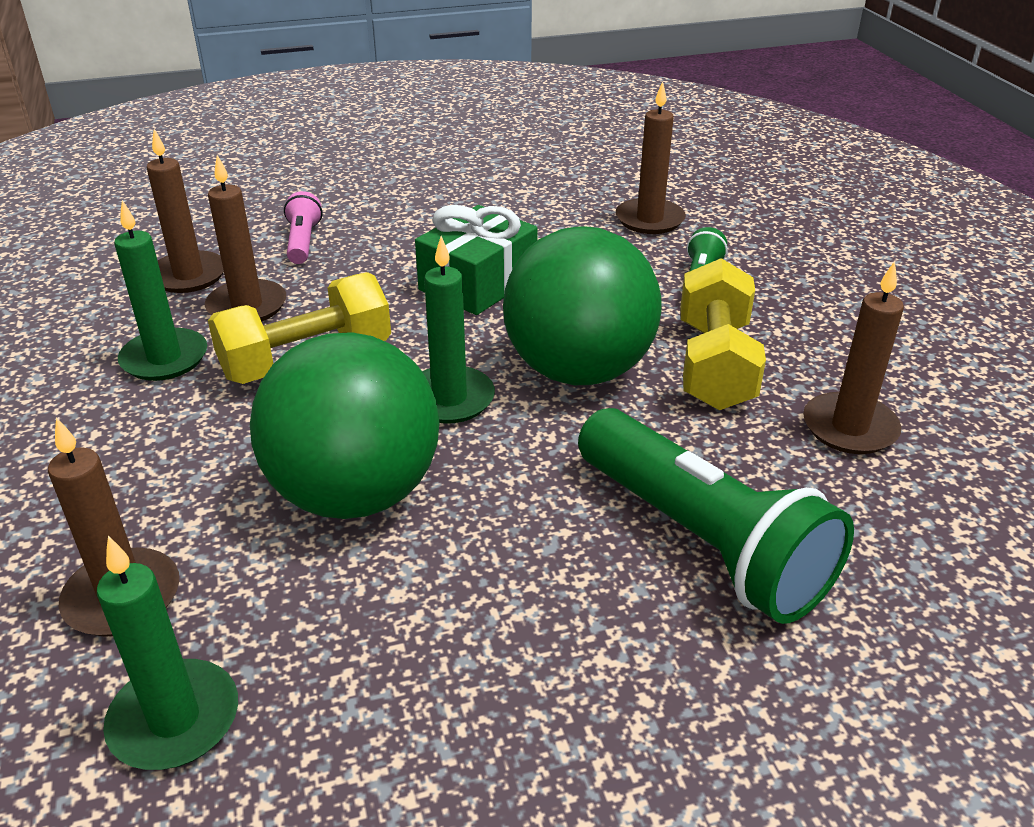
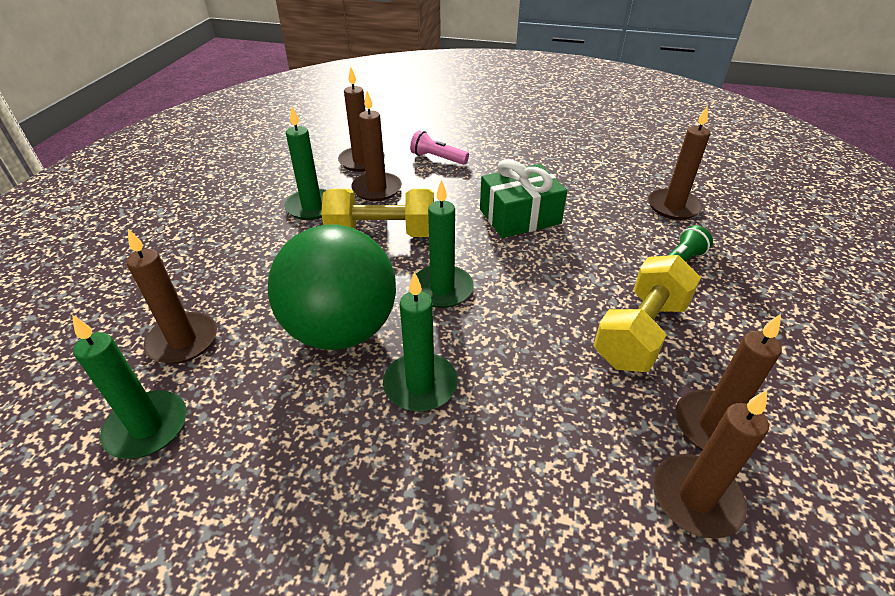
camera: 30 degrees right, 5 degrees up
pink flashlight [284,191,323,264] -> pink flashlight turned 90 degrees counterclockwise [410,130,469,165]
green ball [503,227,662,385] -> none
green flashlight [578,408,854,624] -> none
none -> green candle [383,272,458,412]
none -> brown candle [653,390,769,539]

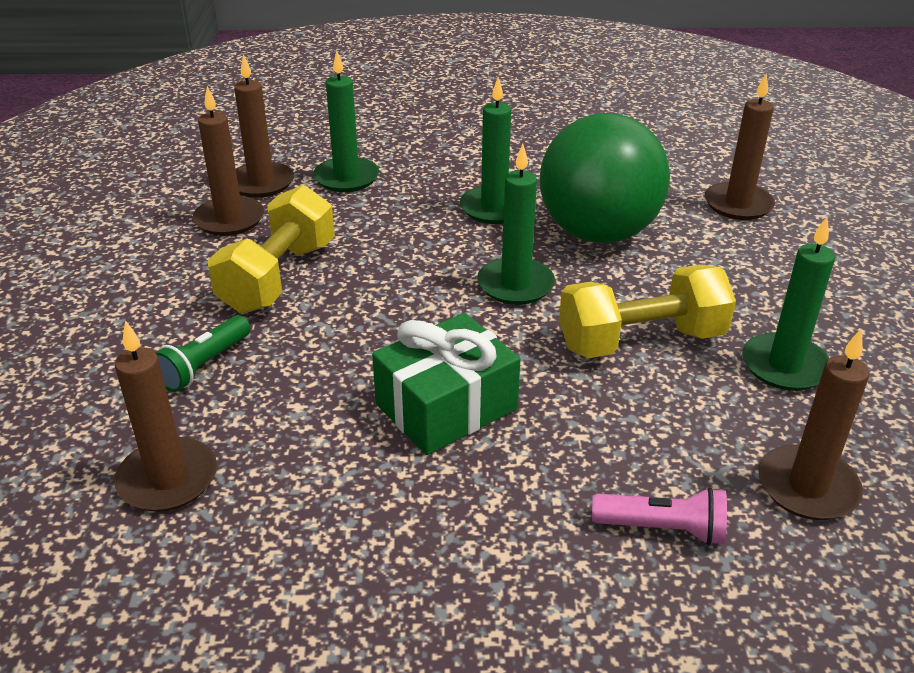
camera: 165 degrees right, 5 degrees down
green candle [72,315,187,459] -> green candle moved to [313,51,379,192]
brown candle [351,91,402,201] -> none

